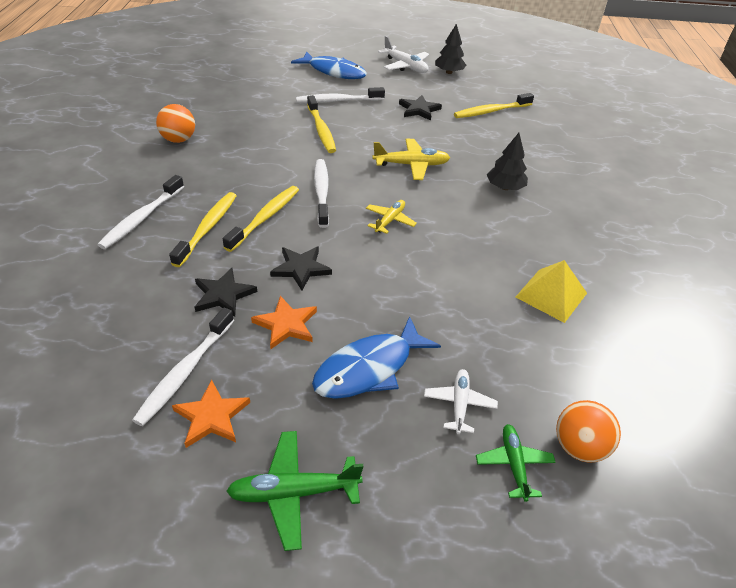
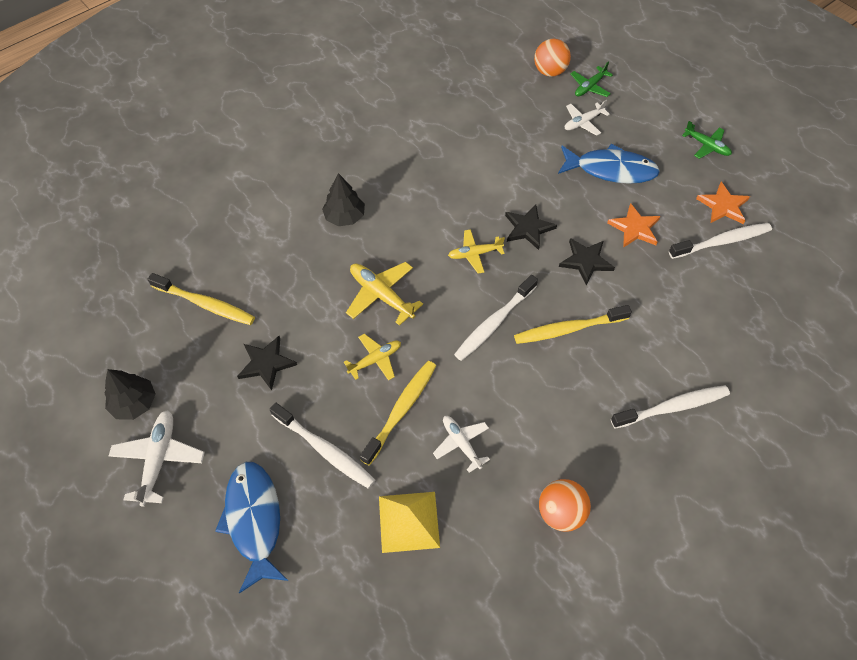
camera: 130 degrees left, 15 degrees up
yellow toothbrush [169,192,237,267] -> none
black star [194,268,257,317] -> black star moved to [505,205,557,250]
green plane [226,431,363,551] -> green plane [682,121,732,159], size x0.67
yellow pyramid [516,260,587,323] -> yellow pyramid moved to [379,492,440,553]
none -> yellow plane [344,334,401,381]
none -> white plane [433,416,490,473]

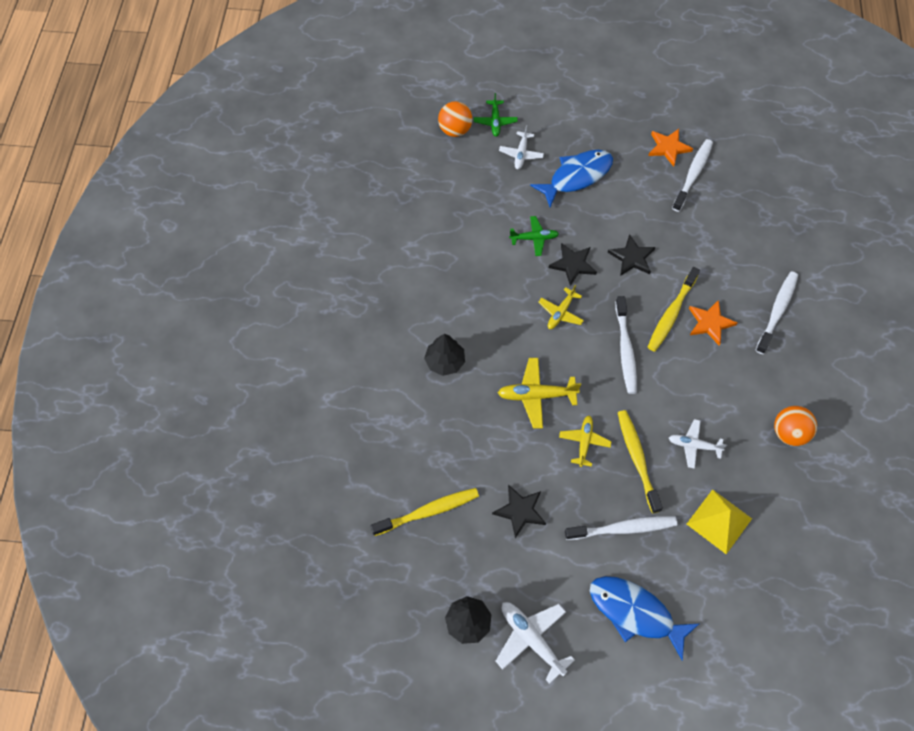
camera: 45 degrees left, 5 degrees up
orange star [607,203,661,248] -> orange star moved to [689,300,737,346]
green plane [682,121,732,159] -> green plane moved to [509,216,559,256]

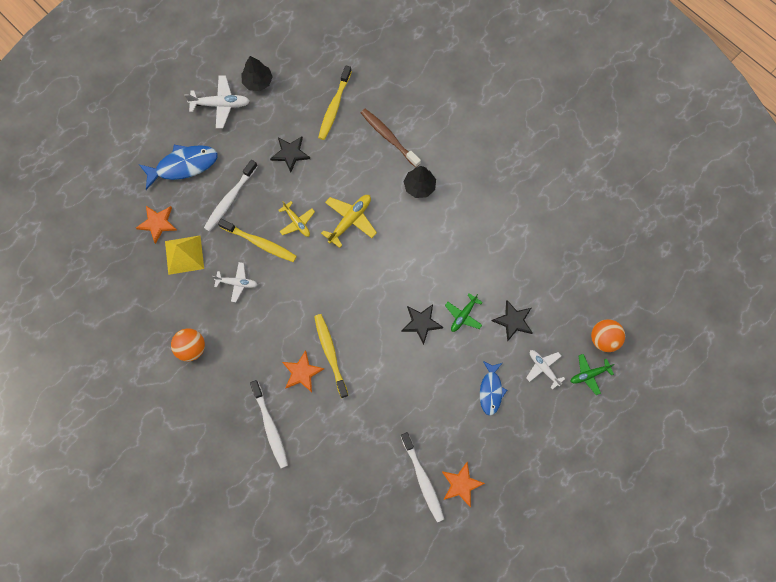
camera: 130 degrees right, 10 degrees up
green plane [474,93,518,137] -> green plane turned 60 degrees counterclockwise [570,354,615,395]
blue fish [530,150,613,207] -> blue fish [480,361,507,416], size x0.64
yellow plane [539,285,584,329] -> none
black star [608,234,656,276] -> black star moved to [492,300,533,342]
white toothbrush [615,296,637,394] -> none
white plane [669,419,727,469] -> white plane turned 45 degrees clockwise [212,262,258,302]
none -> orange star [136,206,177,244]
none -> brown toothbrush [361,109,421,168]

